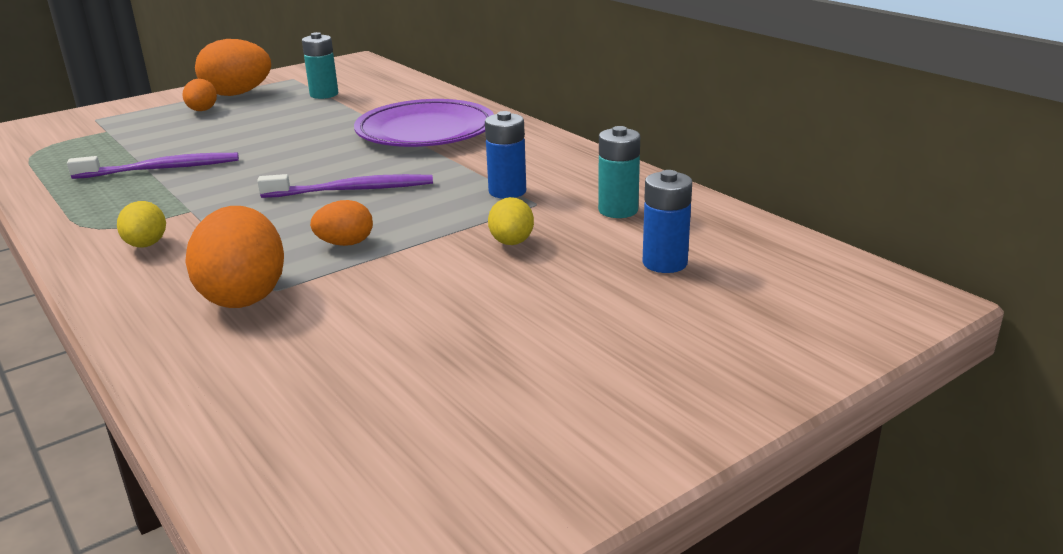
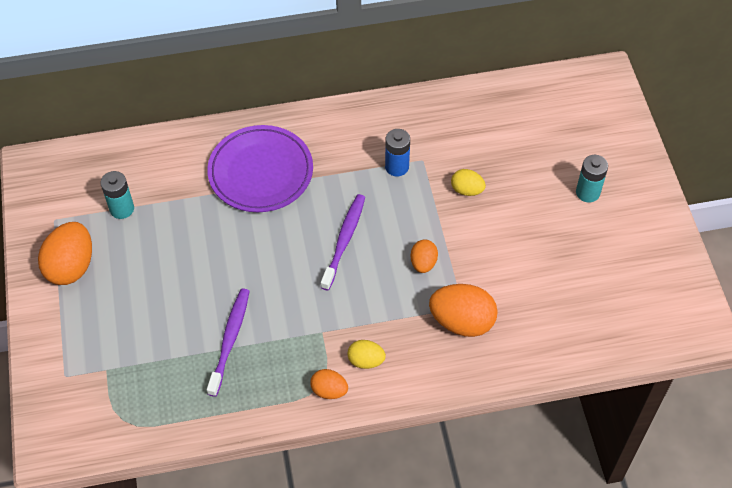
camera: 65 degrees left, 30 degrees up
orange egg [182,79,217,111] -> orange egg moved to [310,369,348,399]
turquoise battery [598,126,640,218] -> turquoise battery moved to [576,155,608,203]
blue battery [642,170,692,273] -> none

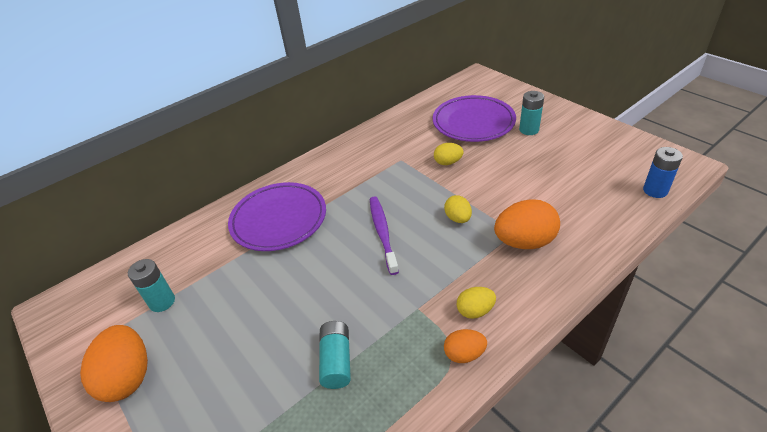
camera: 25 degrees left, 15 degrees down
purple toothbrush [207,288,250,397] -> turquoise battery [319,321,351,389]
blue battery [385,129,410,176] -> blue battery moved to [643,147,683,198]
orange egg [411,239,438,273] -> yellow egg [444,195,472,223]
none -> purple plate [433,95,516,142]

